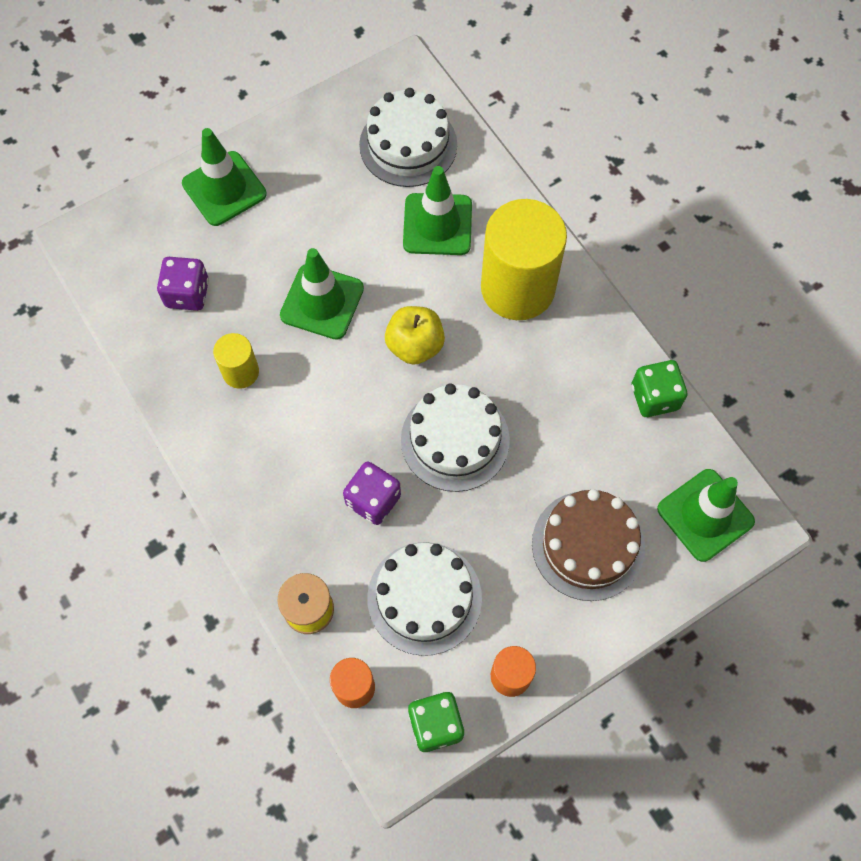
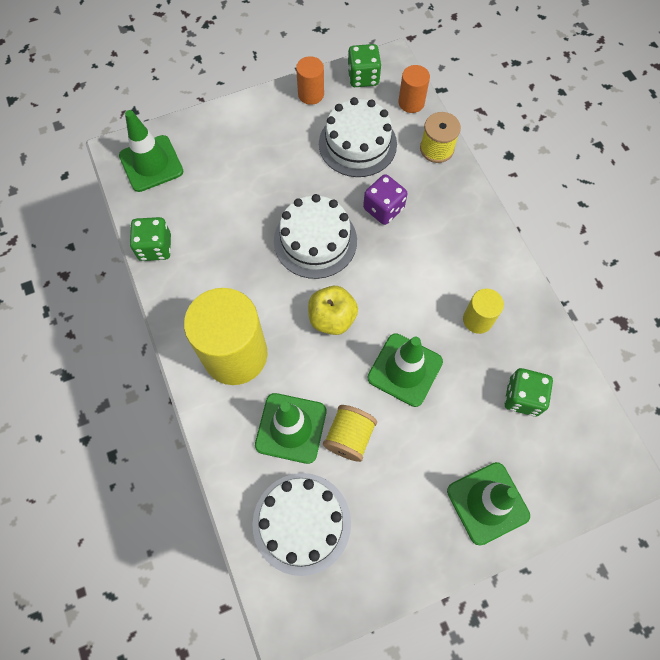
camera: 170 degrees left, 0 degrees up
purple dice [157,257,209,311] -> green dice [504,368,553,416]
brown cake [532,489,645,601] -> none
none -> yellow spool [323,405,377,462]

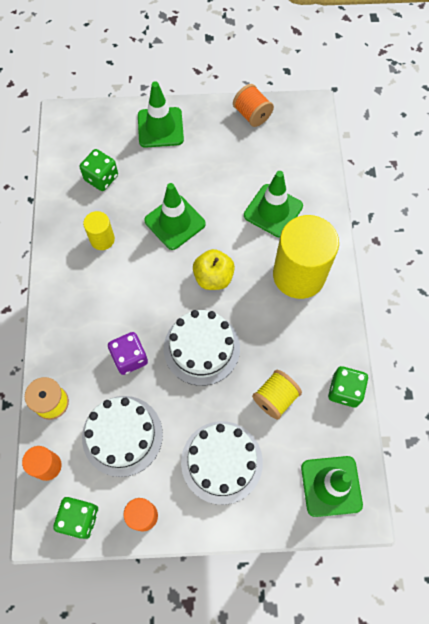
camera: 160 degrees left, 0 degrees up
white cake [253,473,351,576] -> white cake moved to [181,421,263,505]
yellow spool [323,405,377,462] -> yellow spool moved to [252,370,302,420]
none -> orange spool [233,84,274,127]

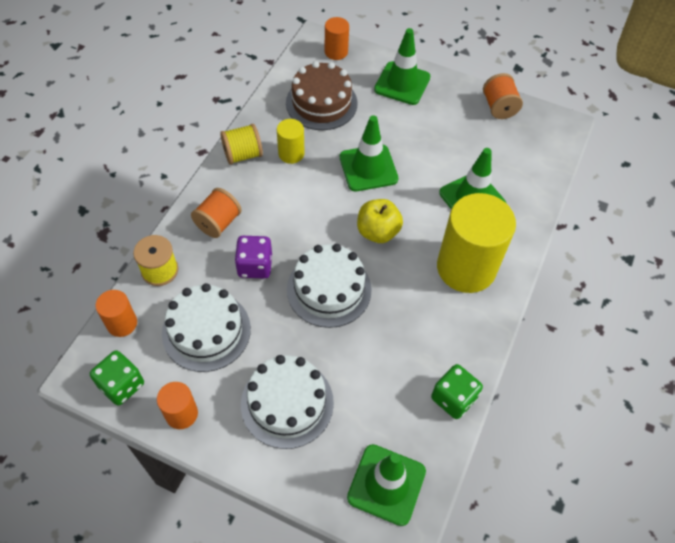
camera: 25 degrees right, 10 degrees down
green dice [80,149,118,191] -> brown cake [286,61,358,130]
yellow spool [252,370,302,420] -> yellow spool moved to [220,124,263,165]
none -> orange spool [191,188,242,238]
none -> orange cylinder [325,17,349,60]

